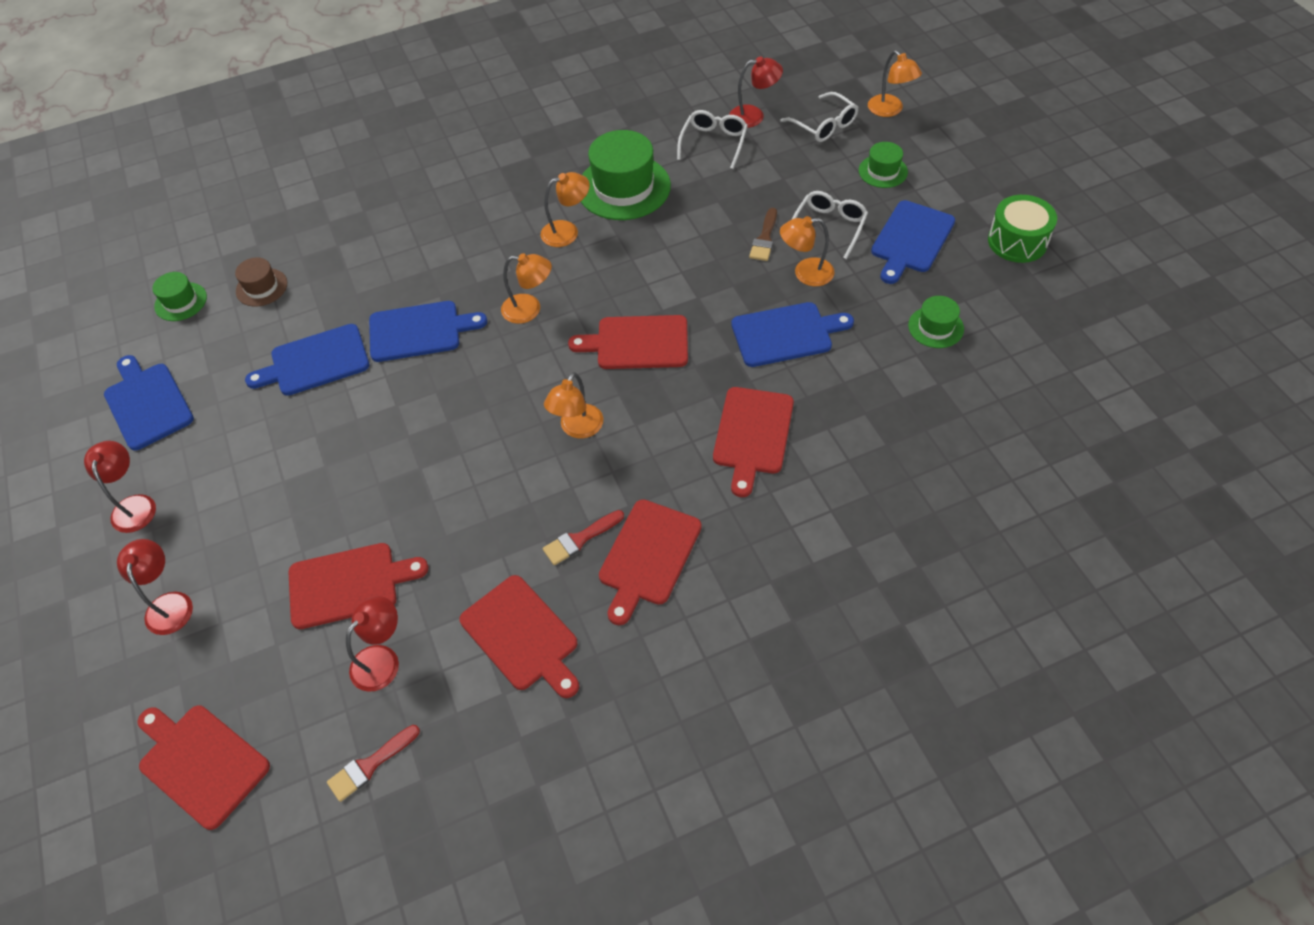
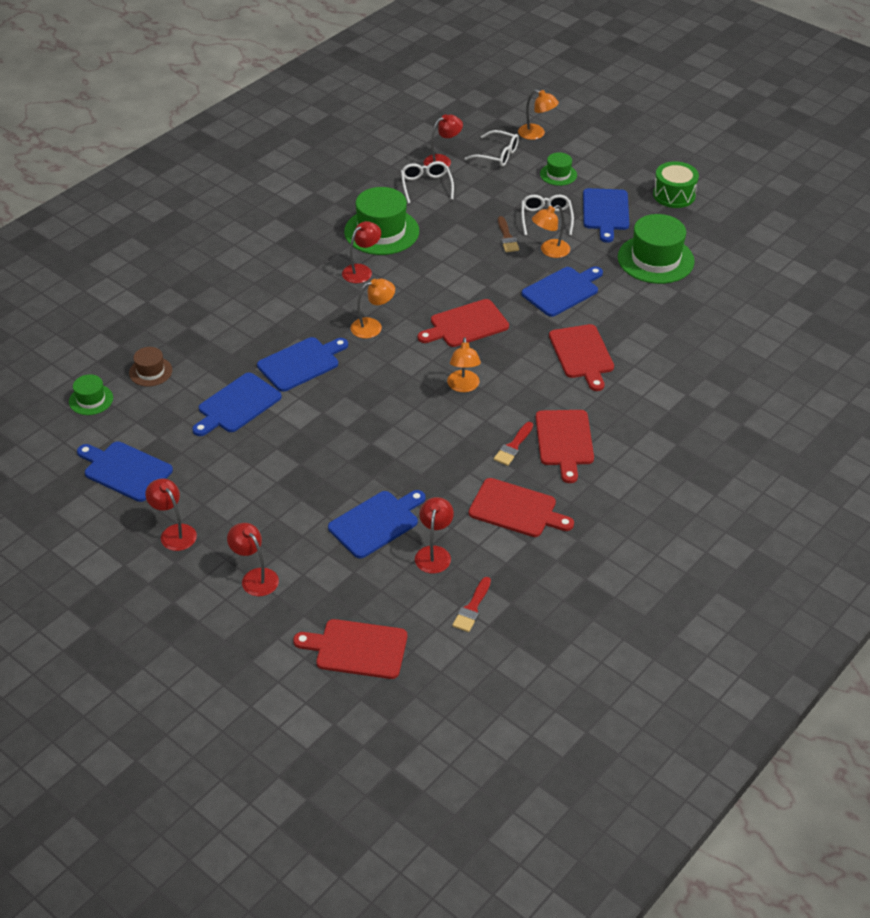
camera: 30 degrees left, 10 degrees down
red cutting board [288,543,429,629] -> blue cutting board [328,490,425,558]
orange lamp [541,172,590,247] -> red lamp [342,221,381,283]
green hat [908,296,964,348] -> green hat [618,214,695,284], size x1.93

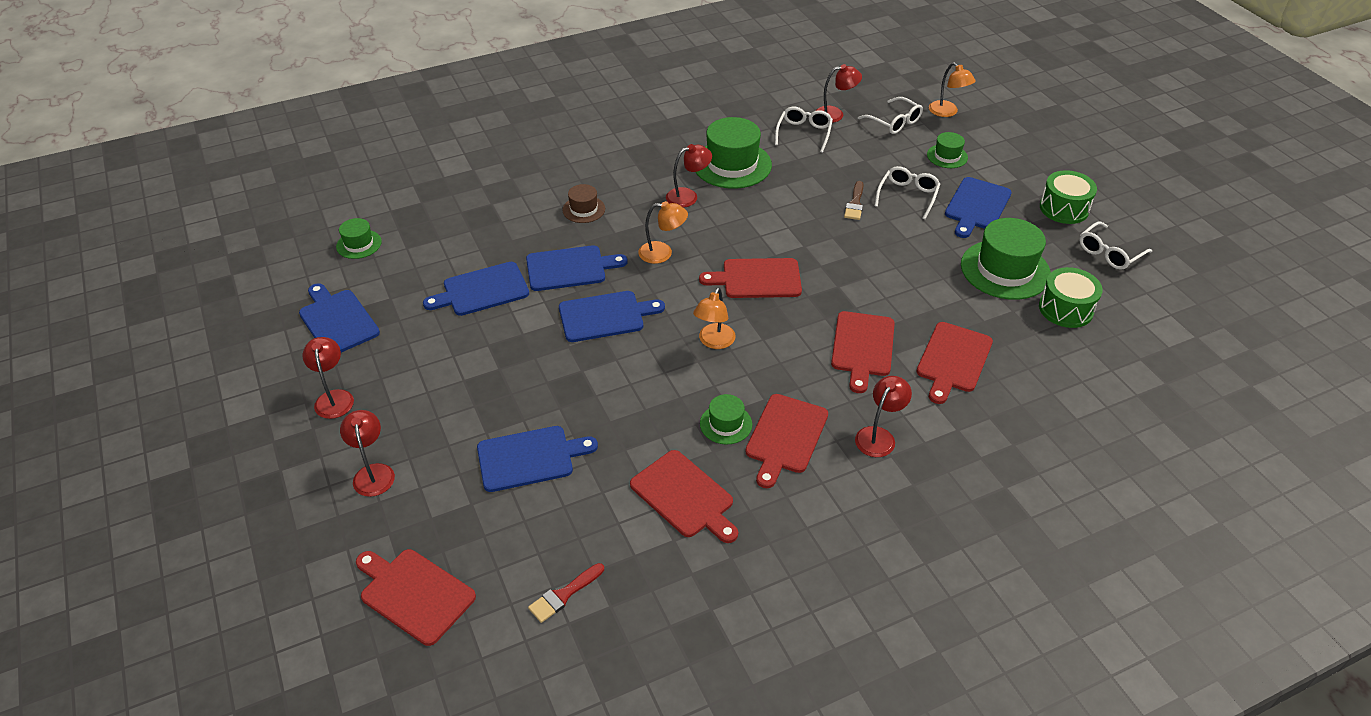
camera: 25 degrees right, 0 degrees up
brown hat [129,347,172,386] -> brown hat moved to [562,184,605,223]
red lamp [415,497,454,574] -> red lamp moved to [855,376,912,457]
red brush [494,422,533,466] -> green hat [700,394,752,444]
blue cutting board [522,266,603,317] -> blue cutting board moved to [559,291,665,342]
orange lamp [532,205,570,258] -> none
none -> red cutting board [916,322,993,404]
none -> green drum [1039,267,1103,328]
none -> white glasses [1079,221,1152,270]

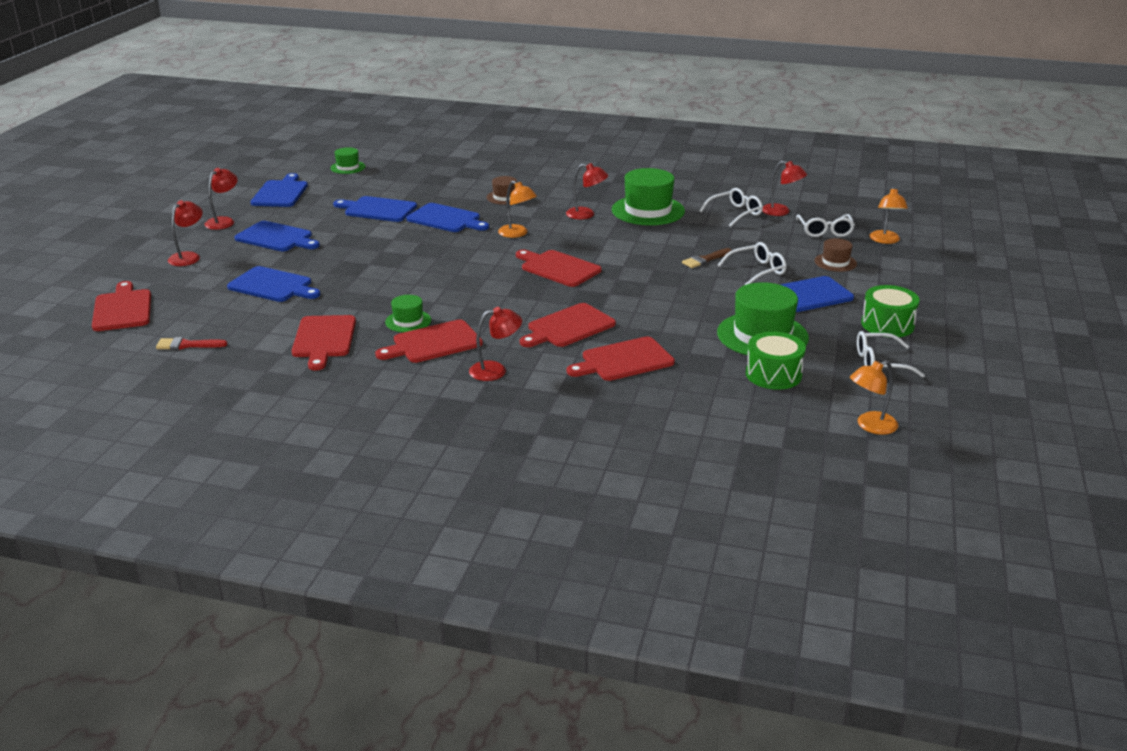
camera: 40 degrees right, 15 degrees down
blue cutting board [559,291,665,342] -> blue cutting board moved to [235,221,320,252]
orange lamp [693,288,736,349] -> orange lamp moved to [850,360,898,435]
green hat [927,132,968,168] -> brown hat [815,238,857,272]

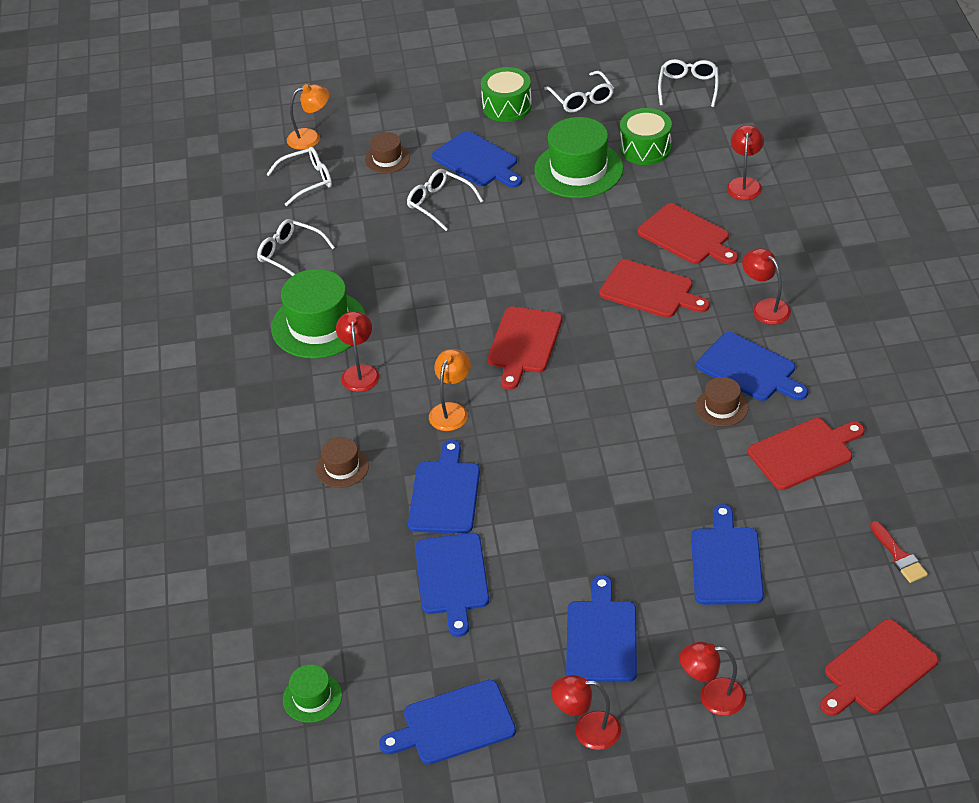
camera: 110 degrees left, 15 degrees up
red cutting board [375,320,483,363] -> blue cutting board [696,332,808,401]
green hat [385,295,431,332] -> brown hat [695,377,749,427]
brown brush [682,248,732,268] -> none
red lamp [762,161,807,216] -> red lamp moved to [727,125,764,200]
orange lamp [850,360,898,435] -> white glasses [658,59,719,107]

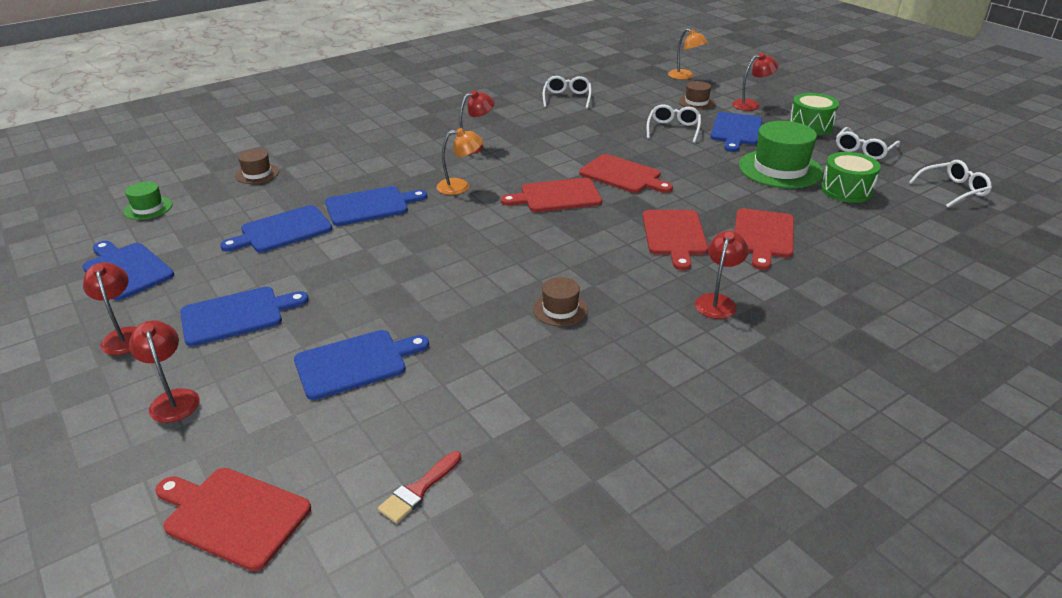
camera: 60 degrees right, 10 degrees down
white glasses [266,147,332,206] -> none
green hat [271,269,366,359] -> none
brown hat [316,437,369,488] -> brown hat moved to [235,149,279,184]
blue cutting board [696,332,808,401] -> none
red lamp [727,125,764,200] -> red lamp moved to [732,53,778,111]
red cutting board [748,418,864,490] -> red cutting board moved to [579,154,673,193]

